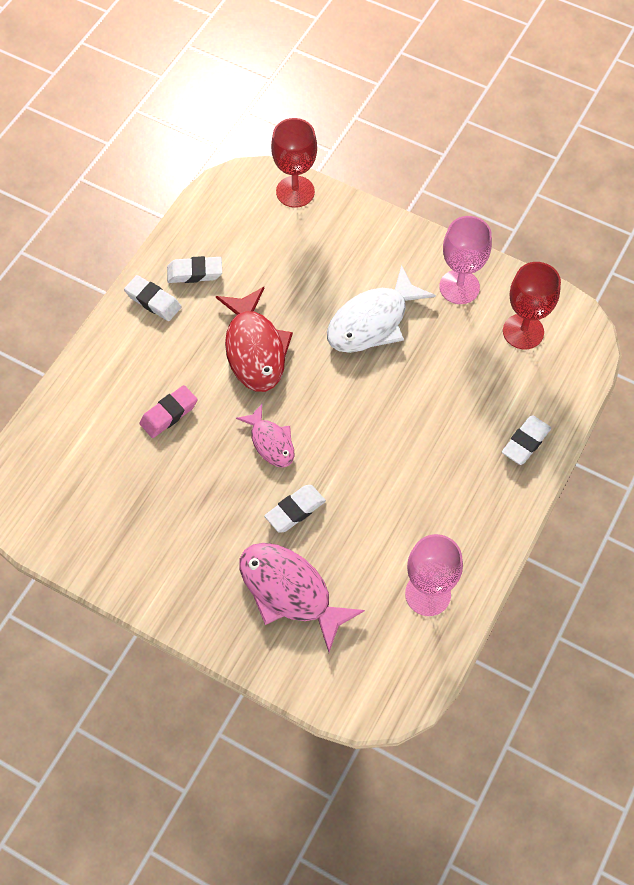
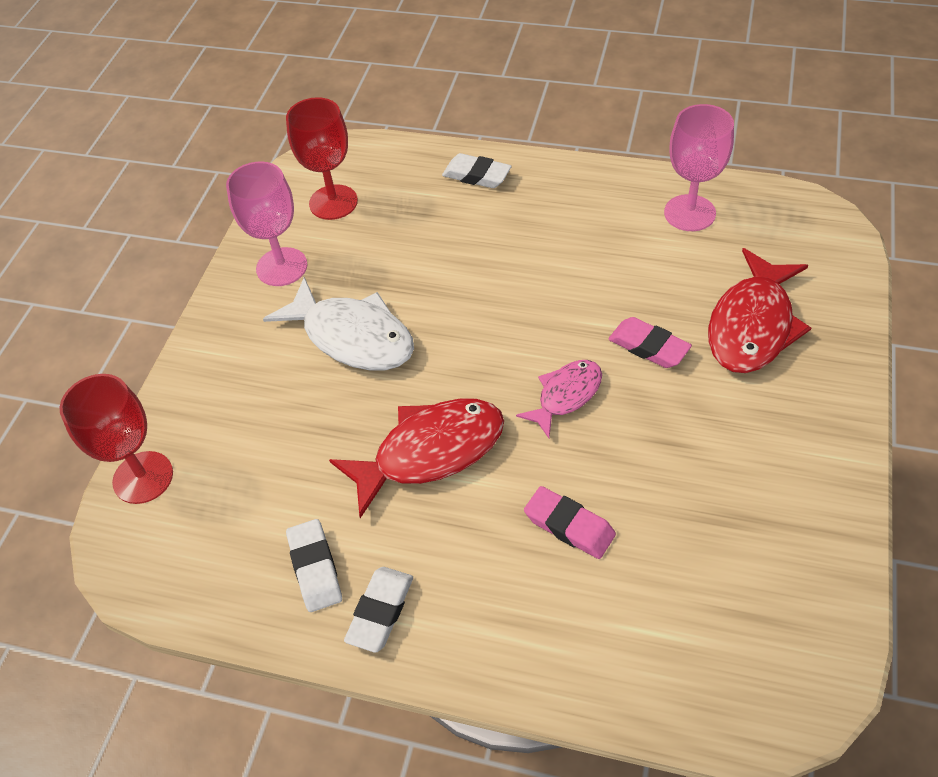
camera: 100 degrees left, 10 degrees down
pink fish [239,543,365,652] -> red fish [708,248,811,373]
white eraser [264,485,326,533] -> pink eraser [608,317,692,368]

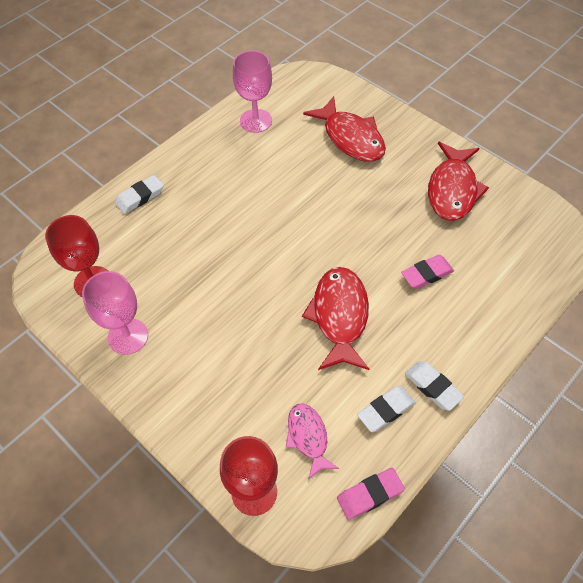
camera: 65 degrees left, 5 degrees up
white fish [263,277,414,370] -> none
white eraser [286,519,342,612] -> white eraser turned 45 degrees counterclockwise [357,386,416,432]
pink fish [516,360,602,438] -> pink fish moved to [286,404,339,480]
pink eraser [608,317,692,368] -> pink eraser moved to [337,468,405,520]
none -> red fish [428,142,489,221]

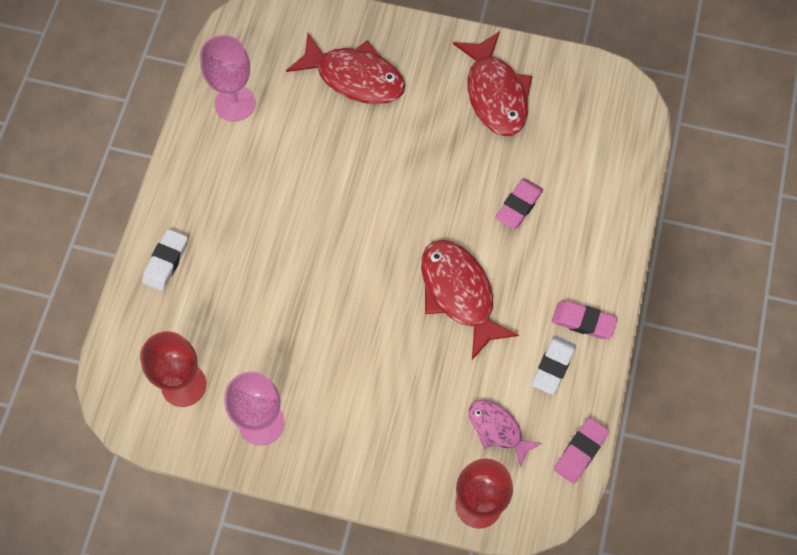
camera: 30 degrees left, 10 degrees up
white eraser [405,361,464,411] -> pink eraser [552,301,618,339]

